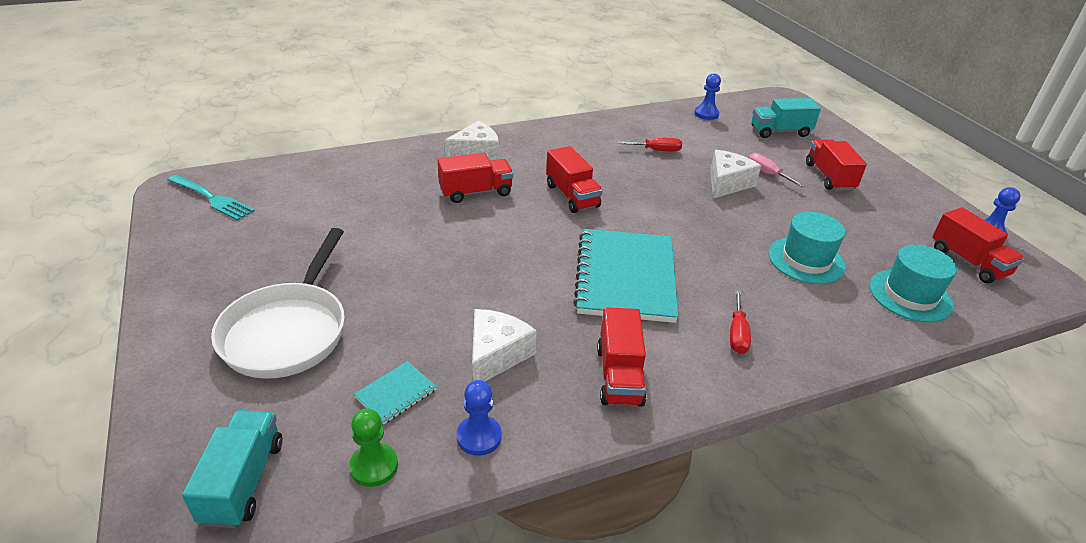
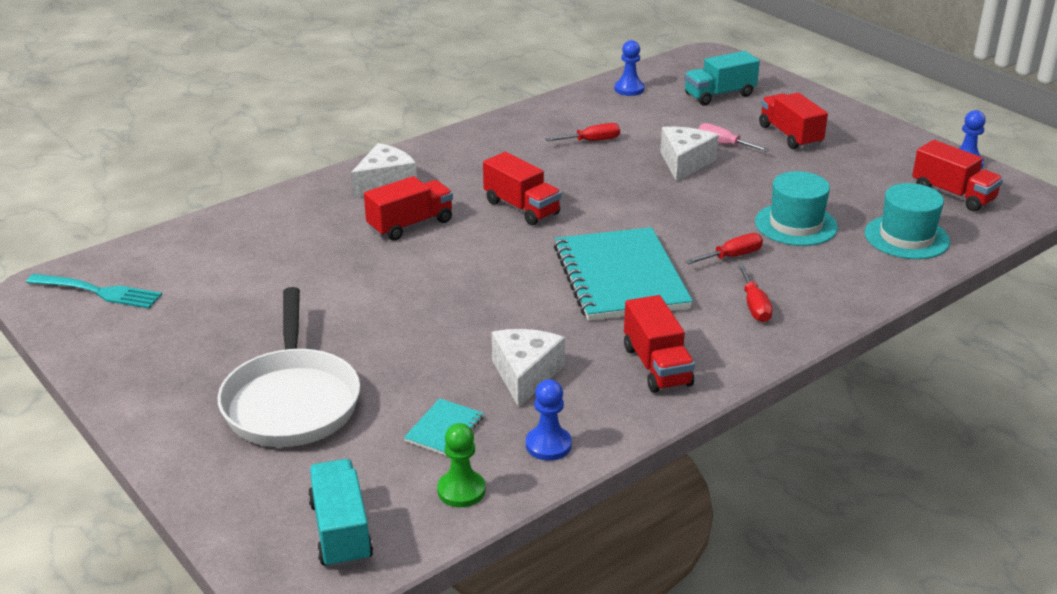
camera: 15 degrees left, 5 degrees down
none -> red screwdriver [685,233,763,264]

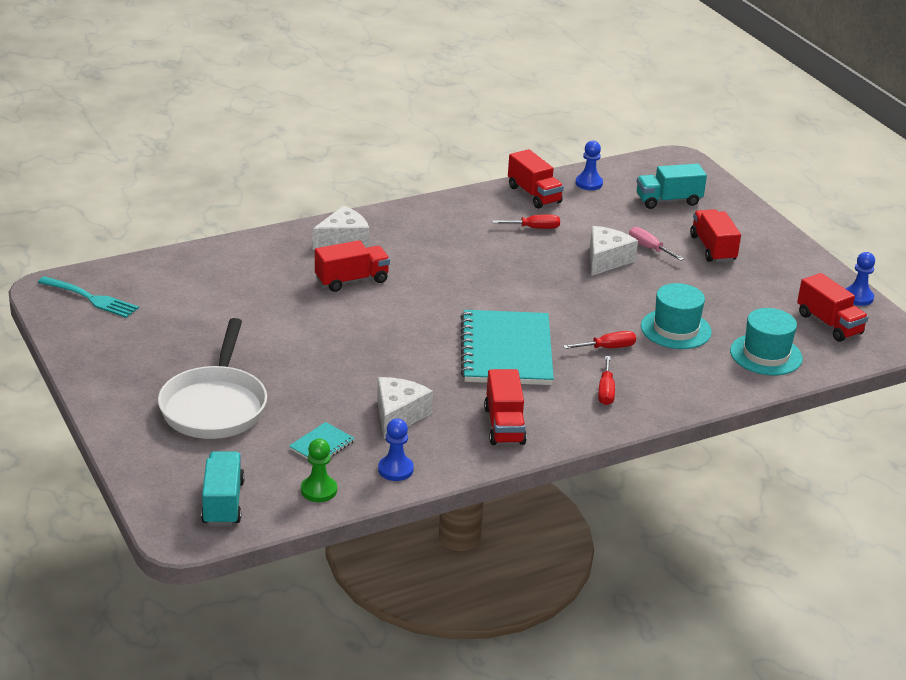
camera: 10 degrees right, 0 degrees up
red truck [483,152,561,225] -> red truck moved to [508,149,564,209]

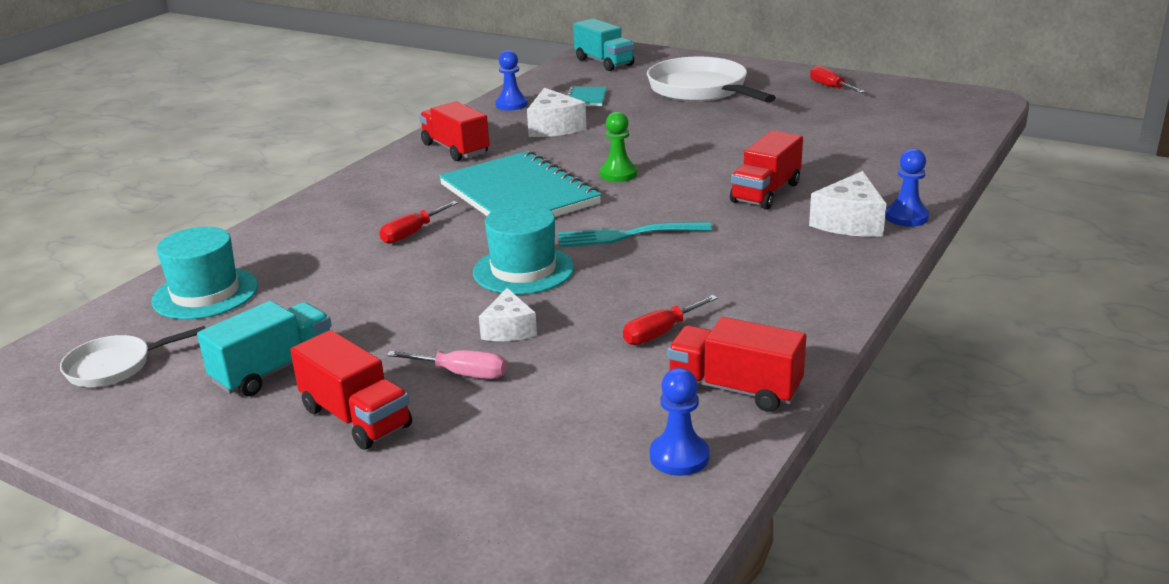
camera: 150 degrees right, 5 degrees down
turquoise fork [38,276,139,318] -> turquoise fork moved to [558,222,712,247]
green pawn [301,439,337,502] -> green pawn moved to [600,112,637,182]
white cheese [590,226,638,276] -> white cheese [479,288,537,341], size x0.65
red screwdriver [598,356,615,405] -> red screwdriver moved to [810,66,865,93]
turquoise truck [637,164,707,209] -> turquoise truck moved to [197,301,332,396]
turquoise hat [641,283,712,349] -> turquoise hat moved to [473,204,574,294]
red truck [797,273,868,342] -> white pan [60,326,205,387]
blue pawn [845,252,875,306] -> blue pawn moved to [885,148,929,226]

